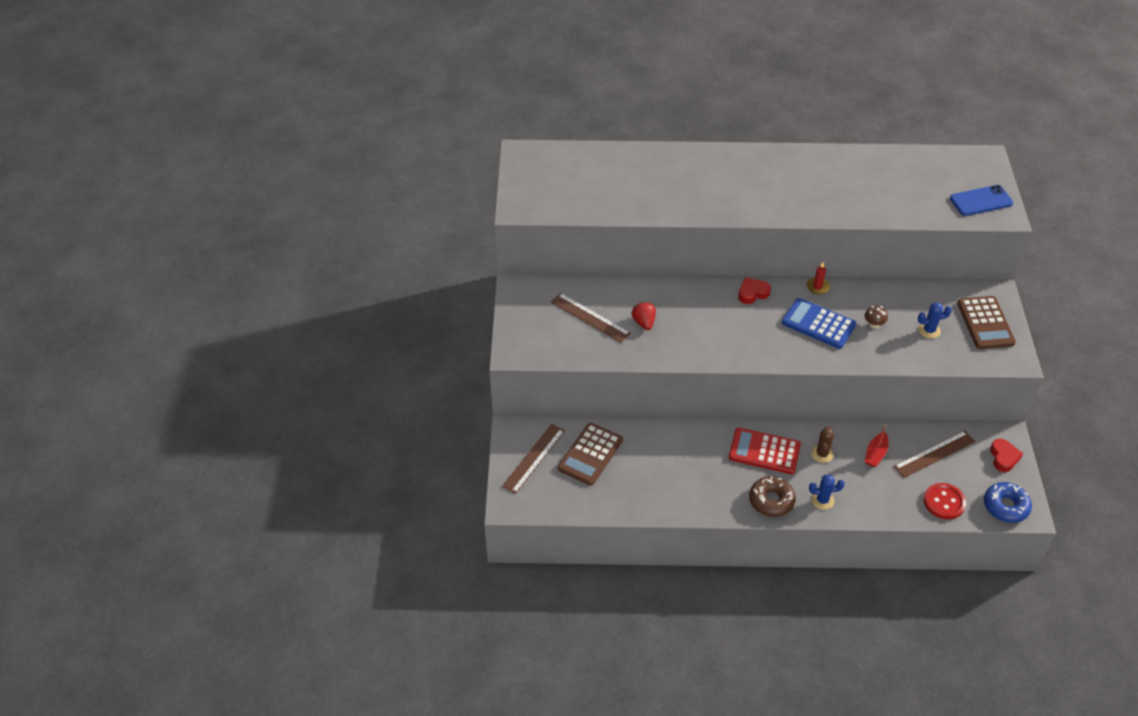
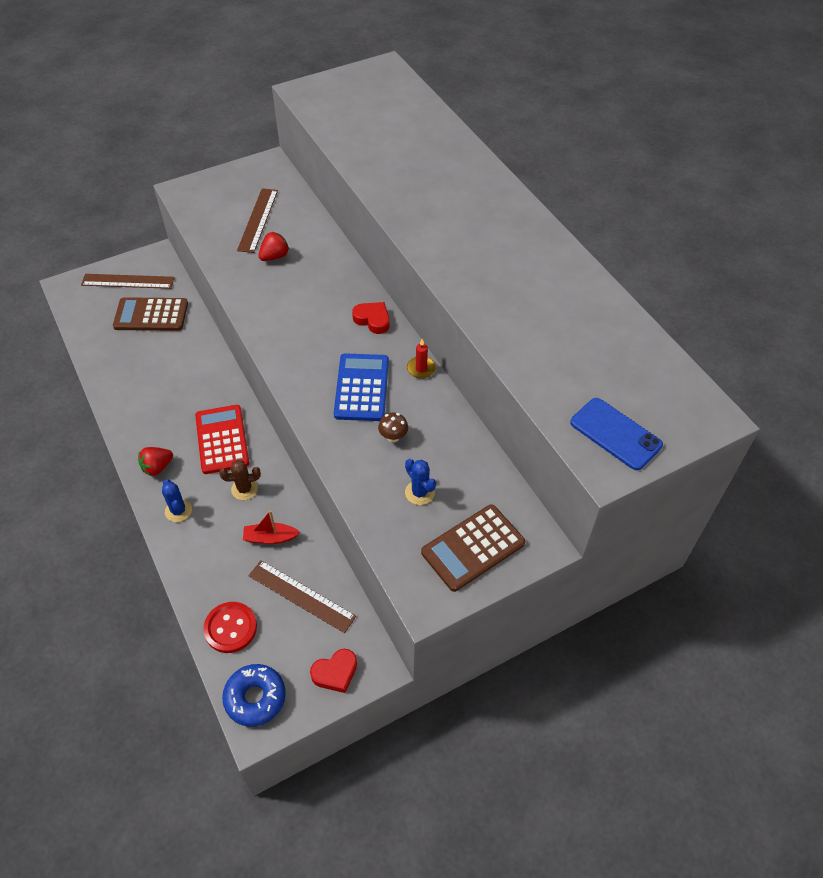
camera: 60 degrees right, 5 degrees up
brown donut [749,476,796,517] -> red strawberry [138,447,173,476]

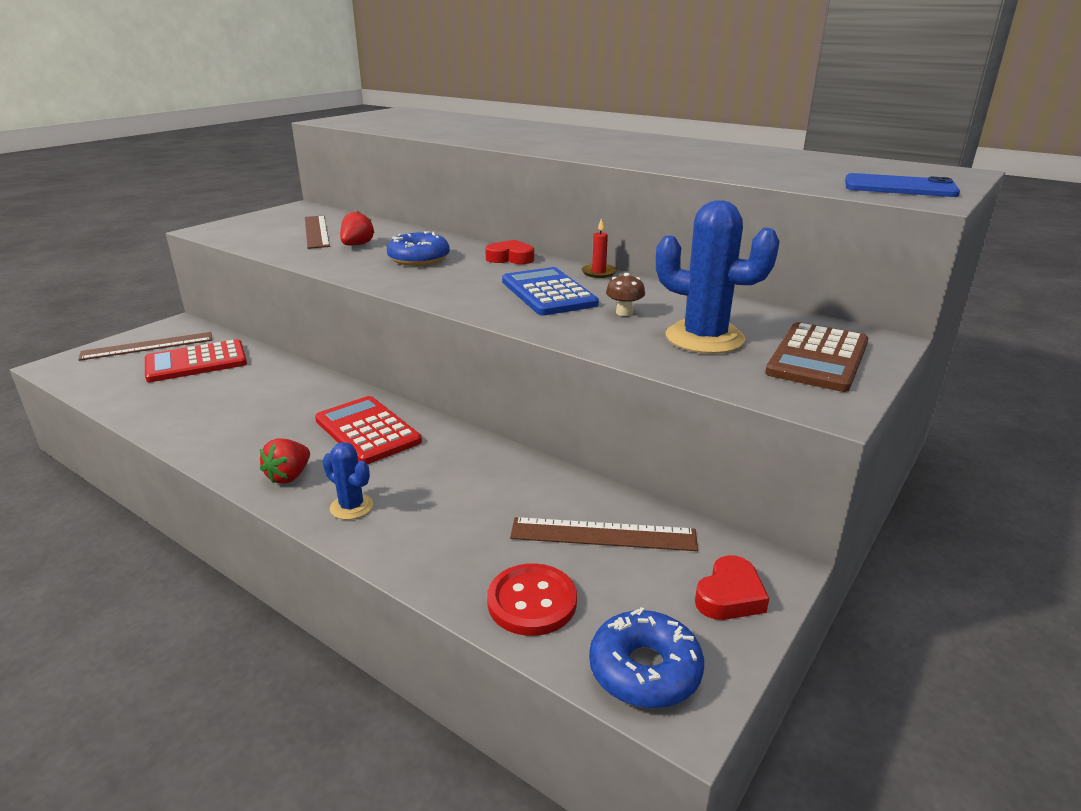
camera: 25 degrees left, 25 degrees down
brown calculator [113,297,188,331] -> red calculator [145,339,247,382]
brown cactus [219,460,261,500] -> none
red boat [243,510,300,544] -> none
blue cactus [405,459,436,505] -> blue cactus [656,200,780,354], size x1.94
none -> blue donut [387,231,450,266]

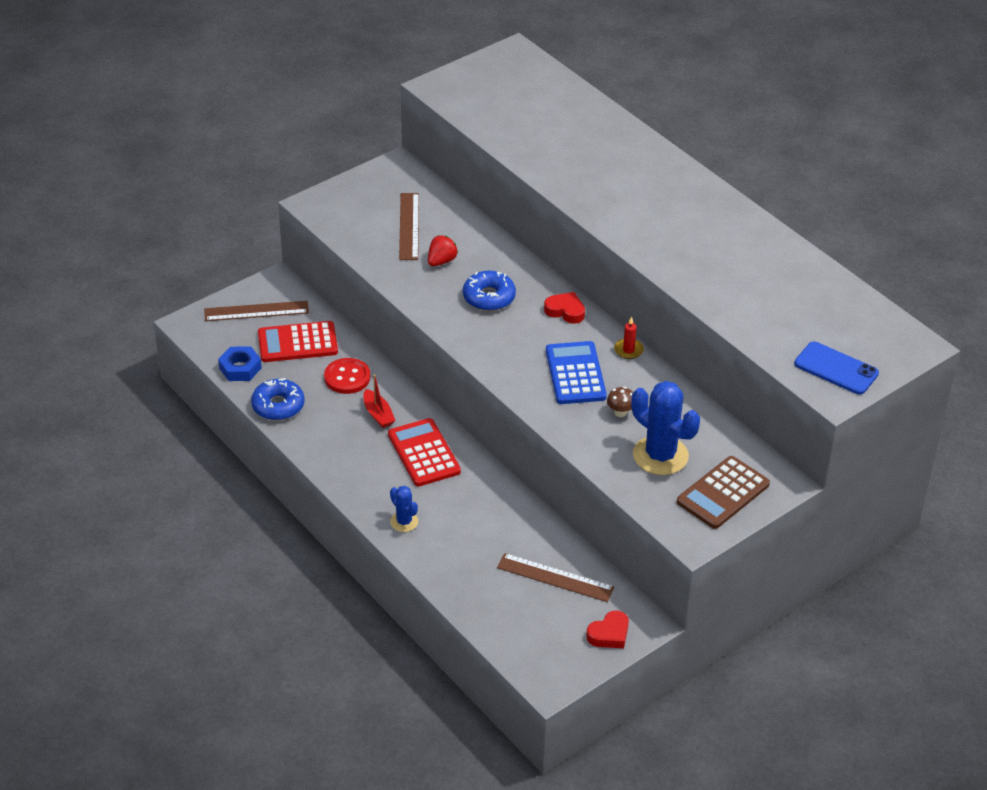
camera: 15 degrees right, 15 degrees up
red strawberry [260,438,310,484] -> none
red button [487,563,577,636] -> red button moved to [324,358,371,394]
blue donut [589,607,704,708] -> blue donut moved to [251,378,305,420]
none -> blue nut [218,346,262,381]
none -> red boat [363,374,396,428]

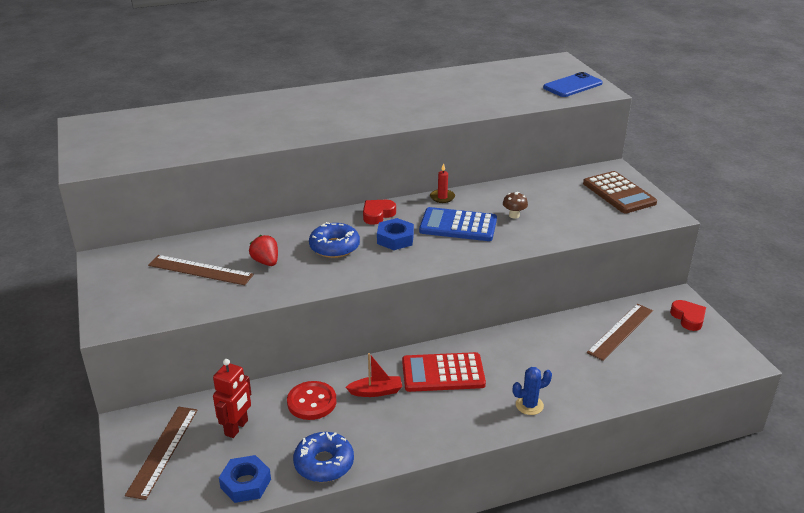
camera: 70 degrees left, 10 degrees down
red calculator [258,321,338,362] -> red robot [213,359,251,438]
blue cactus [631,381,700,475] -> none
none -> blue nut [377,218,414,250]

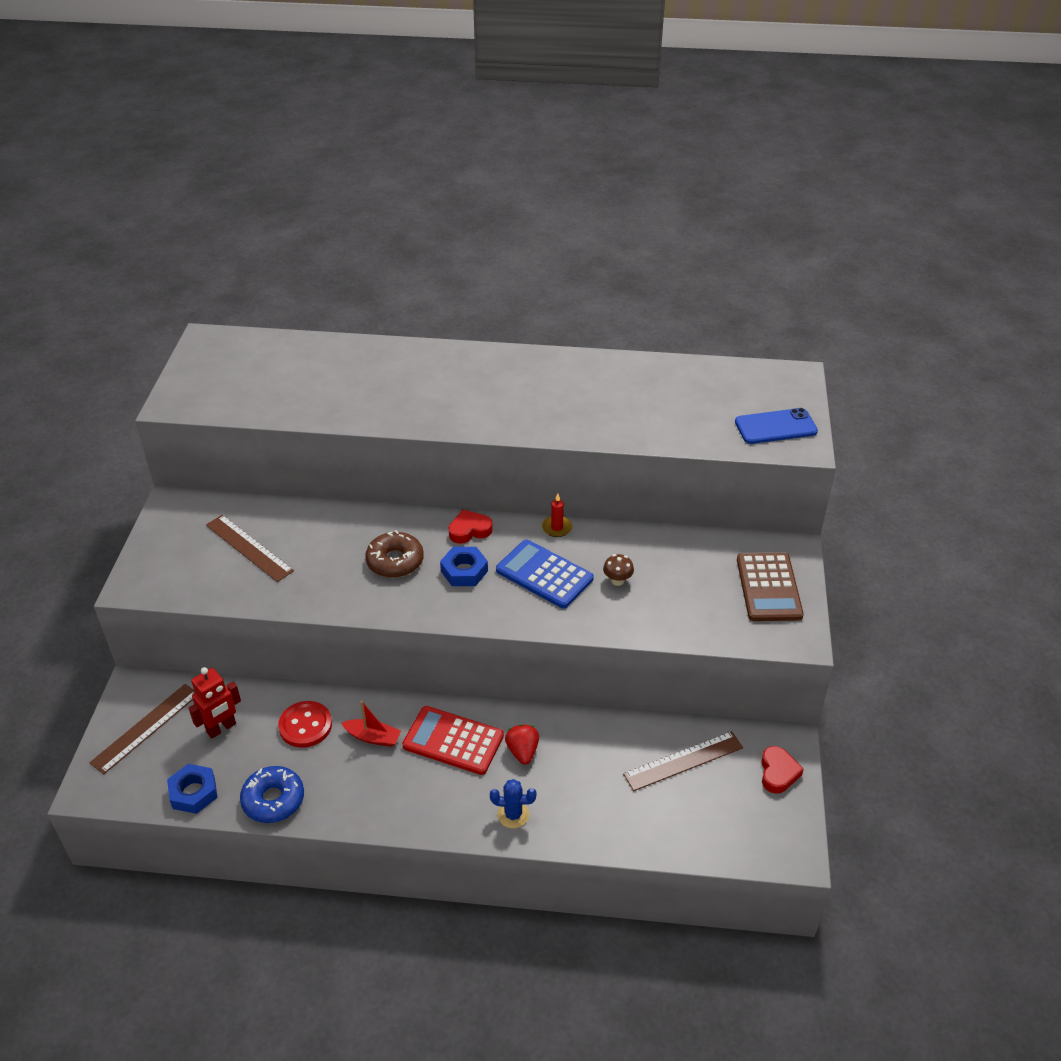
camera: 25 degrees right, 10 degrees up
red strawberry [249,235,278,266] -> red strawberry moved to [505,724,539,765]
blue donut [309,222,360,258] -> brown donut [365,530,424,578]

